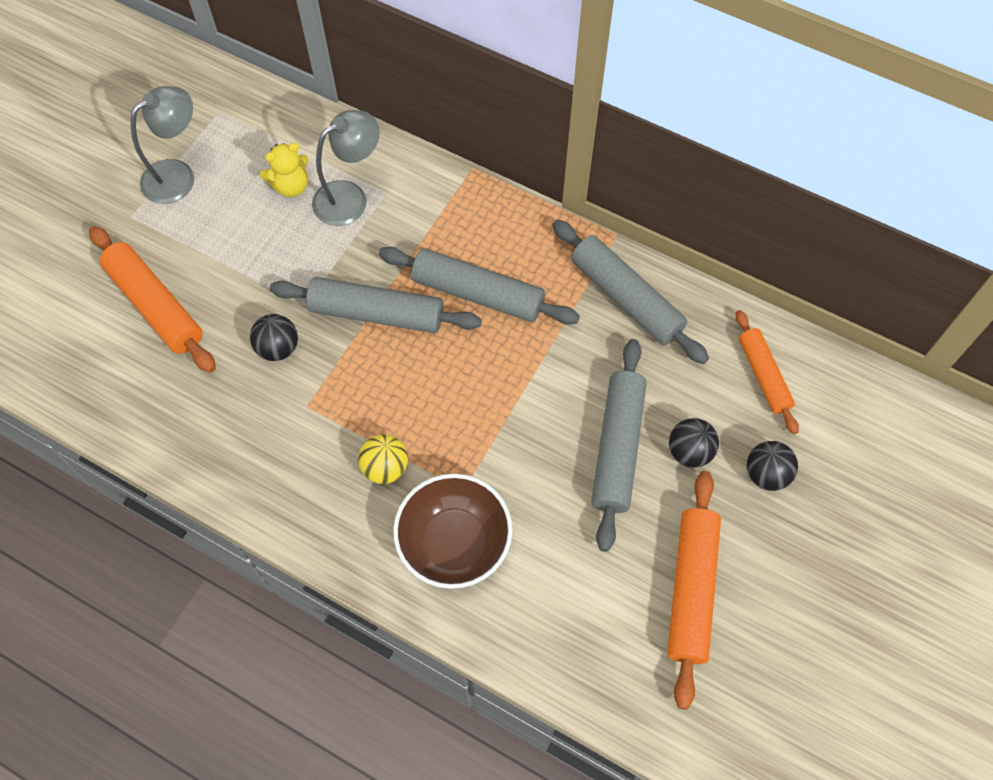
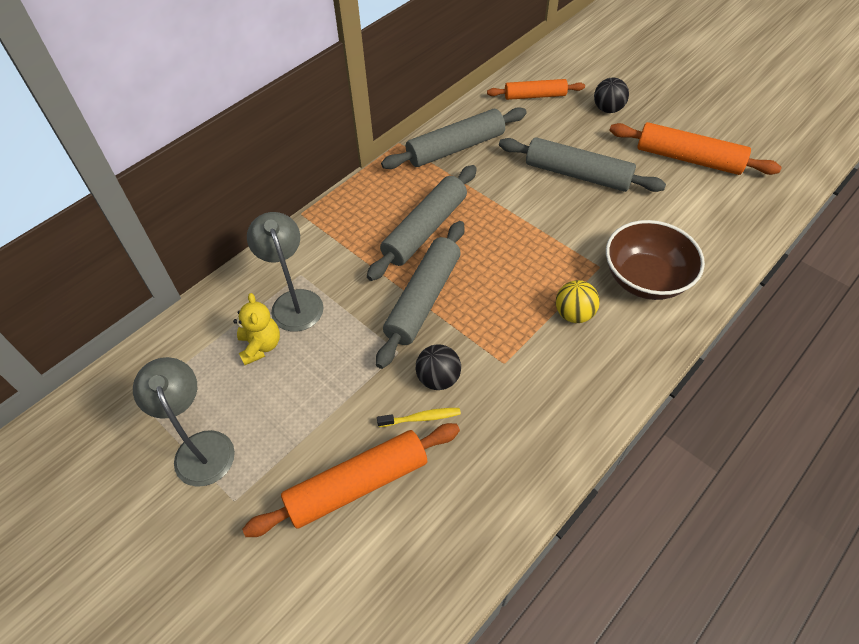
camera: 75 degrees left, 10 degrees down
black ball [669,418,719,468] -> none
none -> yellow toothbrush [377,408,461,427]

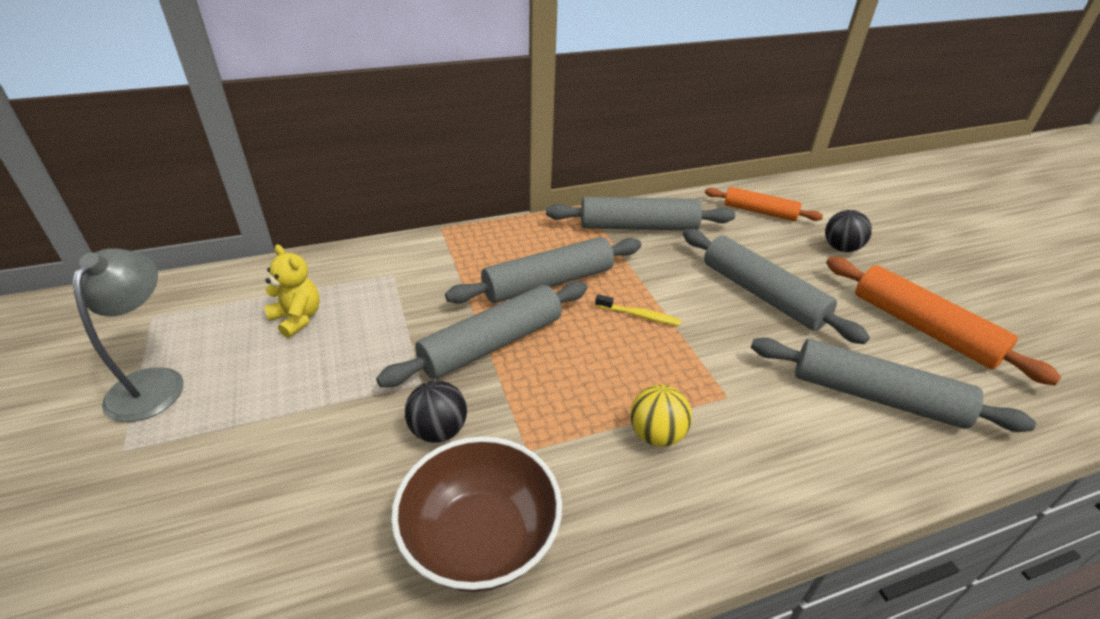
camera: 25 degrees right, 15 degrees down
yellow teddy bear [233,293,280,365] -> yellow teddy bear turned 60 degrees counterclockwise [264,244,320,338]
orange rolling pin [242,423,460,537] -> none
grey lamp [247,212,323,332] -> none
yellow toothbrush [377,408,461,427] -> yellow toothbrush moved to [595,294,681,326]
brown bowl [606,220,705,300] -> brown bowl moved to [391,436,562,592]
none -> grey rolling pin [751,337,1036,432]

